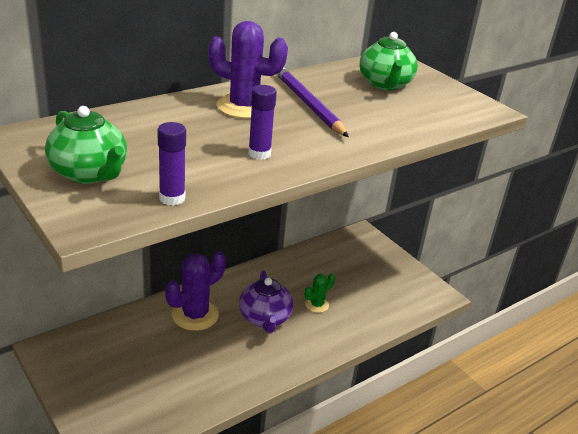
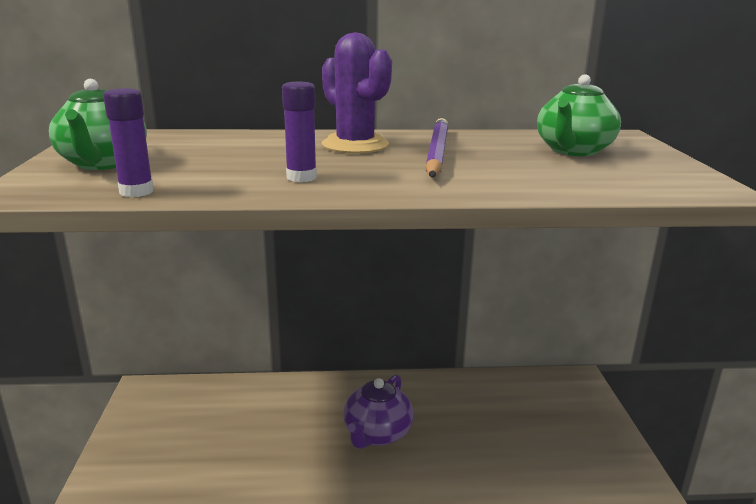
camera: 35 degrees right, 10 degrees down
purple cactus [165,251,226,331] -> none
green cactus [305,274,335,313] -> none

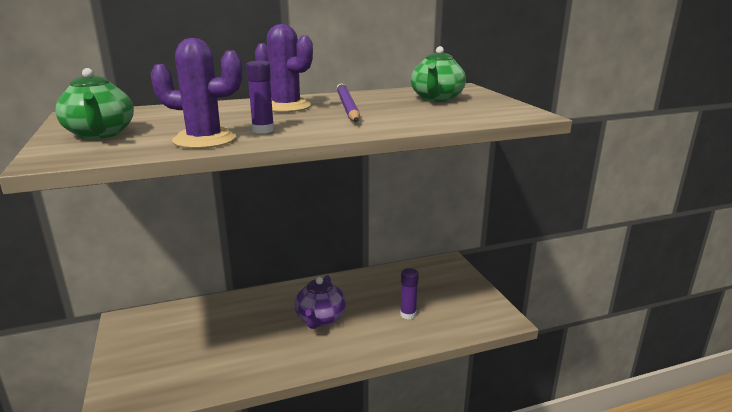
camera: 15 degrees left, 0 degrees up
purple glue stick [103,88,154,197] -> purple glue stick moved to [400,268,419,320]
none -> purple cactus [151,38,242,149]

